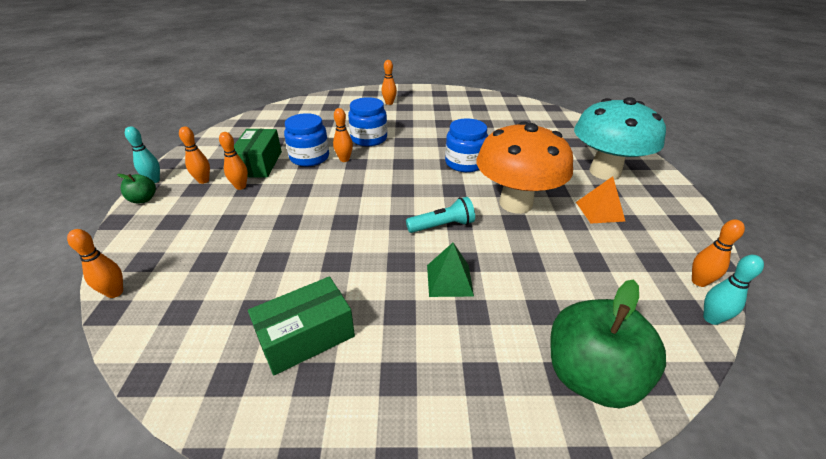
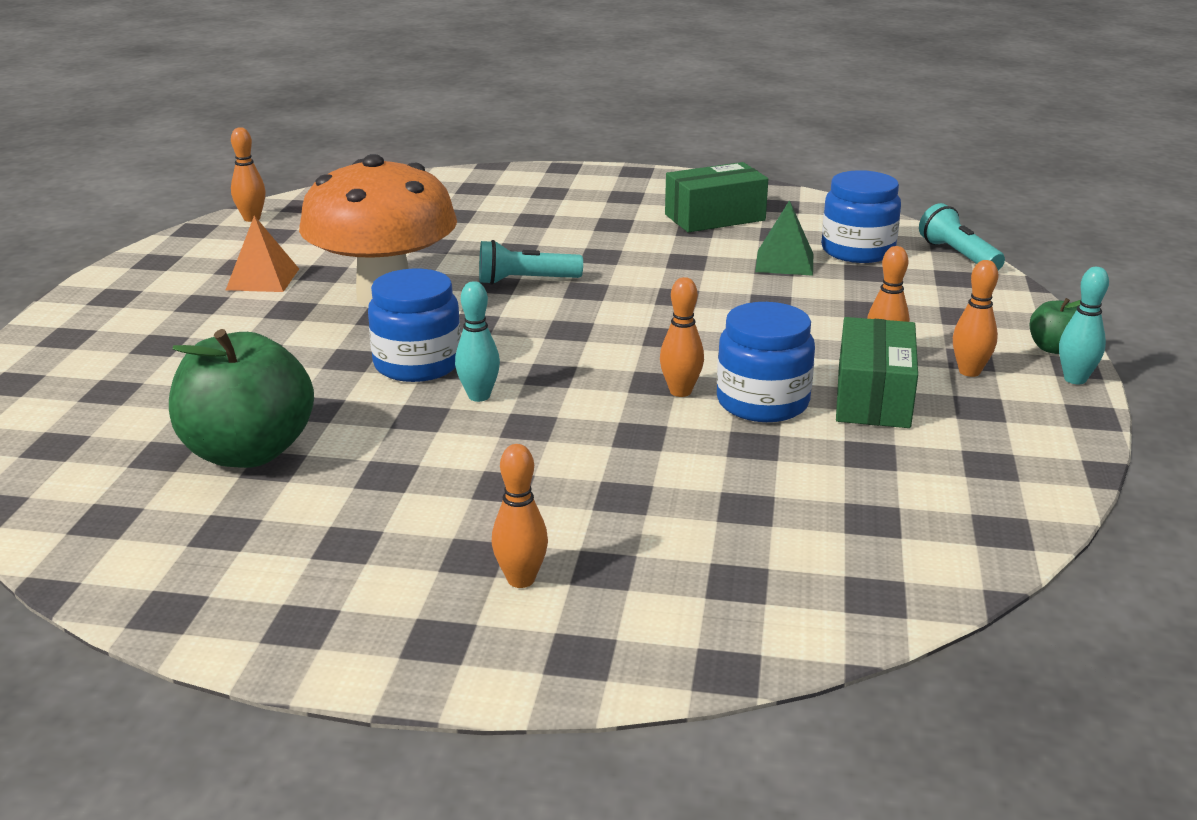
camera: 170 degrees left, 10 degrees down
orange bowling pin [67,229,123,298] -> turquoise flashlight [919,203,1005,270]
blue jar [348,97,387,146] -> blue jar moved to [821,170,901,263]
green pyramid [427,243,474,297] -> green pyramid moved to [755,200,813,276]
green apple [550,279,666,408] -> green apple moved to [169,329,314,468]
turquoise mushroom [574,97,666,180] -> none
turquoise bowling pin [703,255,764,325] -> turquoise bowling pin moved to [455,281,500,402]

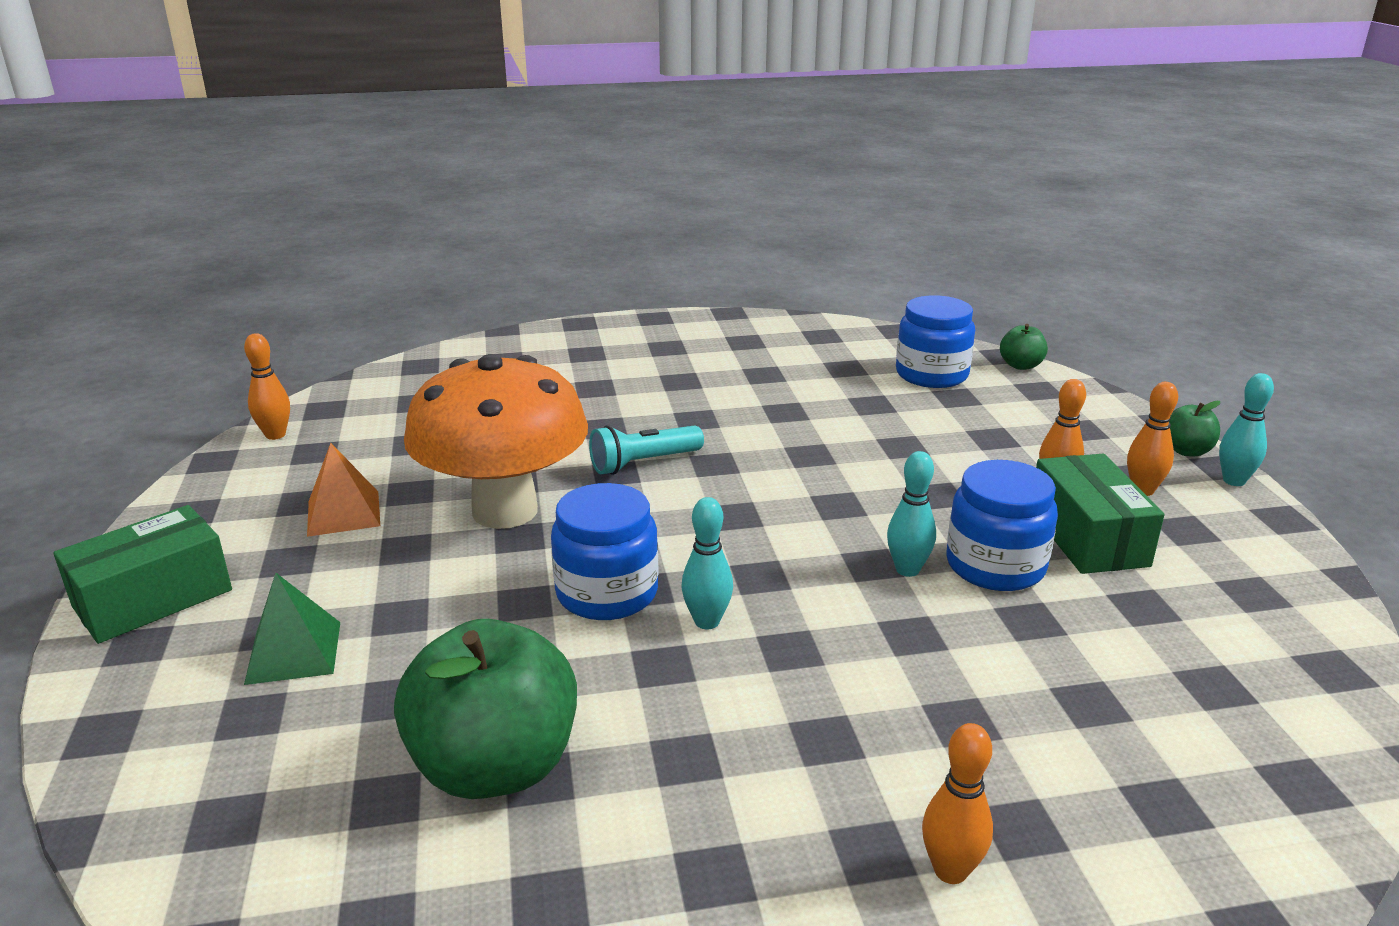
camera: 20 degrees left, 0 degrees up
orange bowling pin [660,277,704,397] -> turquoise bowling pin [887,451,936,577]
green box [665,162,768,232] -> green box moved to [53,505,232,644]
green pyramid [755,200,813,276] -> green pyramid moved to [244,573,340,685]
turquoise flashlight [919,203,1005,270] -> green apple [1000,324,1048,370]

